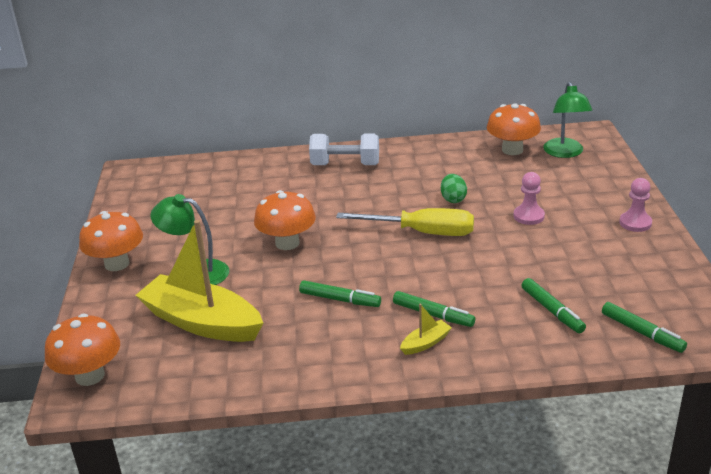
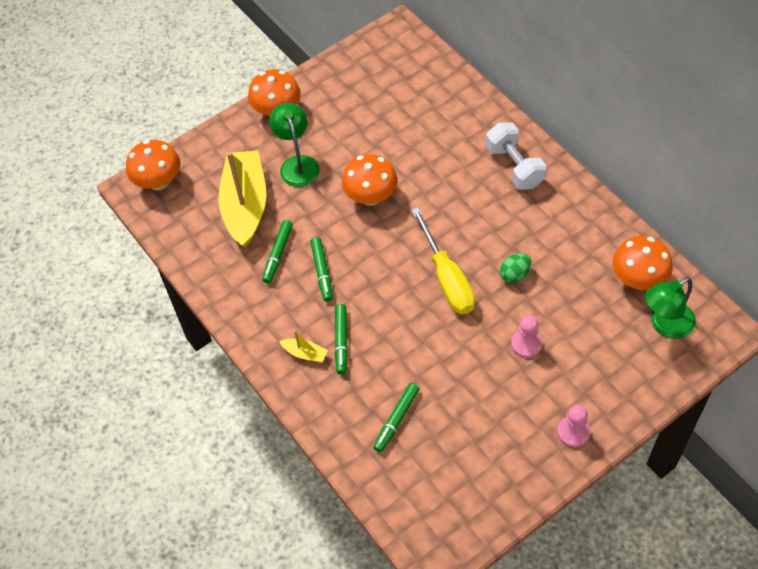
camera: 60 degrees right, 25 degrees up
green marker [602,302,687,353] -> green marker moved to [262,220,293,284]

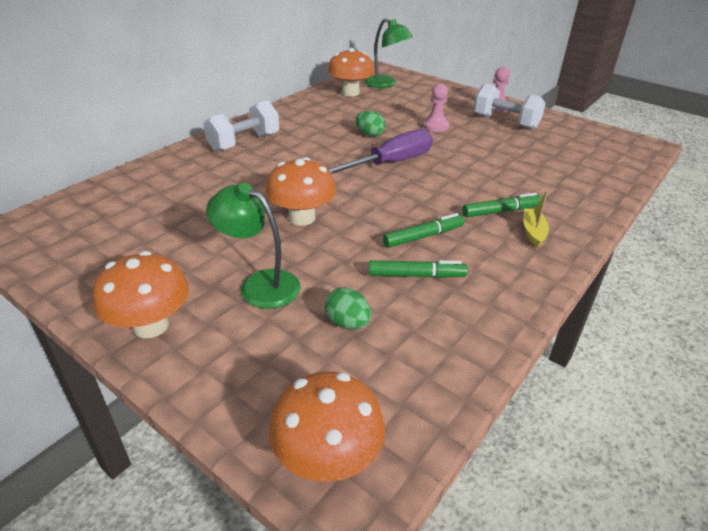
camera: 110 degrees left, 20 degrees down
yellow boat [218,151,267,248] -> green egg [325,287,371,330]
green lamp [269,103,320,187] -> green lamp turned 60 degrees clockwise [206,183,301,309]
green marker [373,383,419,453] -> none
yellow screwdriver [411,207,475,314] -> purple screwdriver [328,129,433,174]
none -> white dumbbell [474,83,546,129]

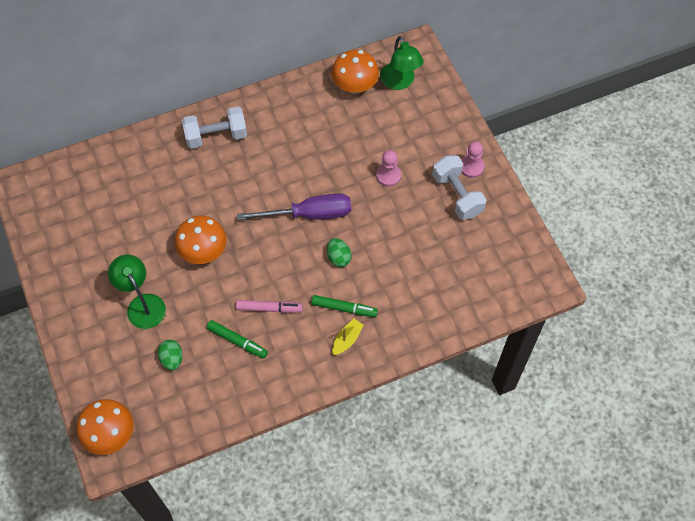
camera: 30 degrees right, 25 degrees up
orange mushroom [93,251,189,338] -> none
green egg [355,111,385,137] -> green egg moved to [327,238,352,267]
green marker [383,213,465,248] -> pink marker [236,300,303,313]

